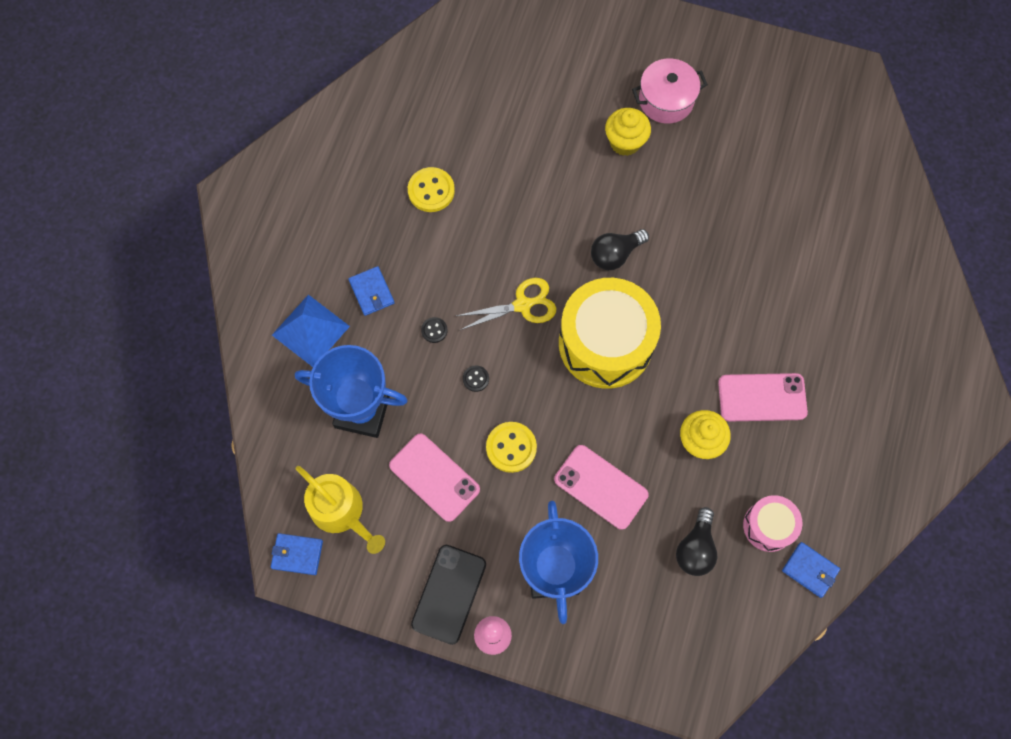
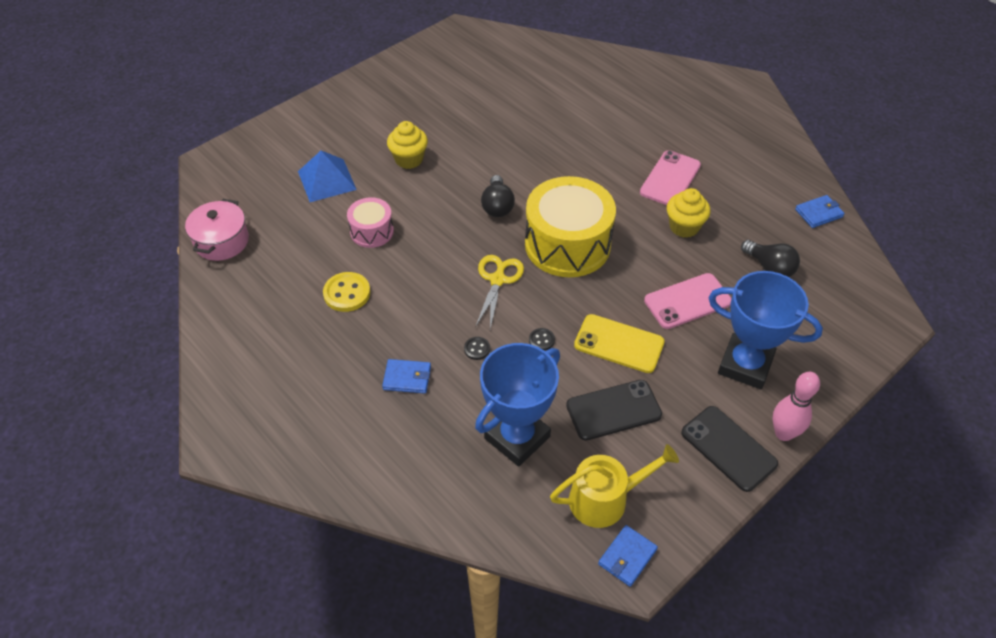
camera: 60 degrees left, 20 degrees down
blue pyramid [272,295,350,367] -> blue pyramid moved to [298,151,357,202]
pink phone [389,434,480,522] -> black phone [566,380,662,441]
yellow button [486,422,537,473] -> yellow phone [574,314,665,373]
pink pot [632,58,708,124] -> pink pot moved to [185,199,249,261]
pink drum [743,495,803,552] -> pink drum moved to [347,197,394,248]

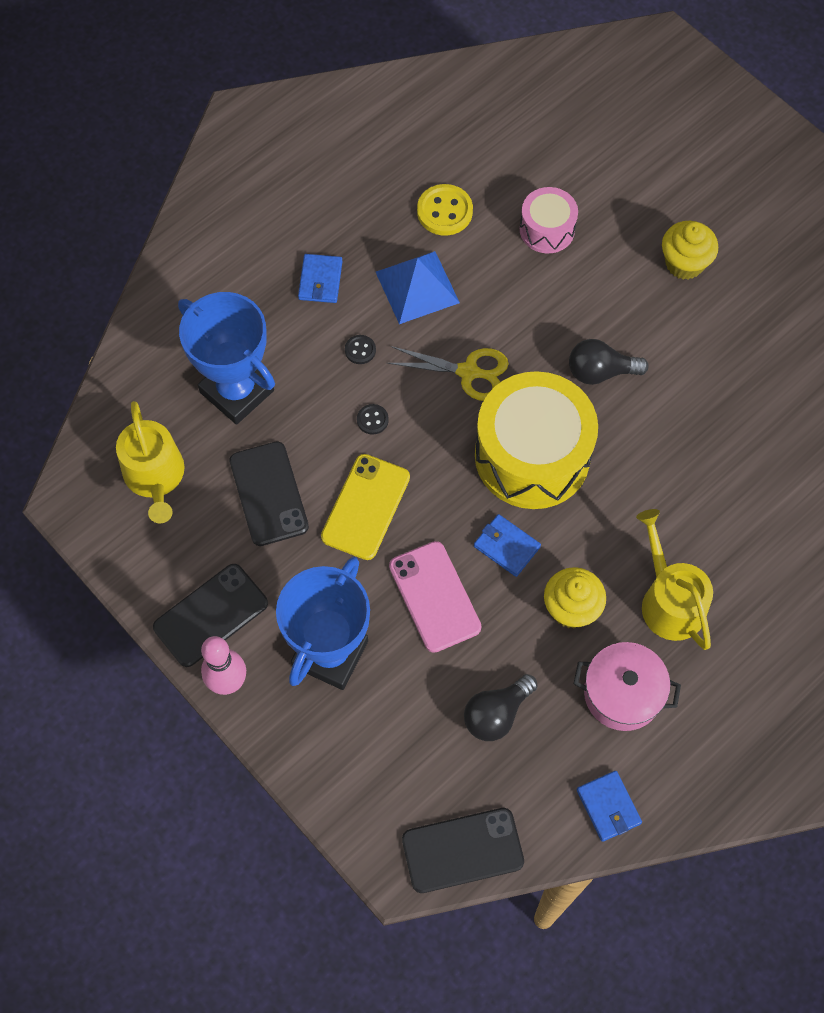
camera: 90 degrees right, 15 degrees up
pink pot [185,199,249,261] -> pink pot moved to [574,642,681,731]
blue pyramid [298,151,357,202] -> blue pyramid moved to [376,251,460,324]
blue wallet [598,525,658,587] -> blue wallet moved to [474,514,541,577]
pink phone [640,150,701,205] -> yellow watering can [636,509,713,650]
none -> black phone [402,808,524,893]

